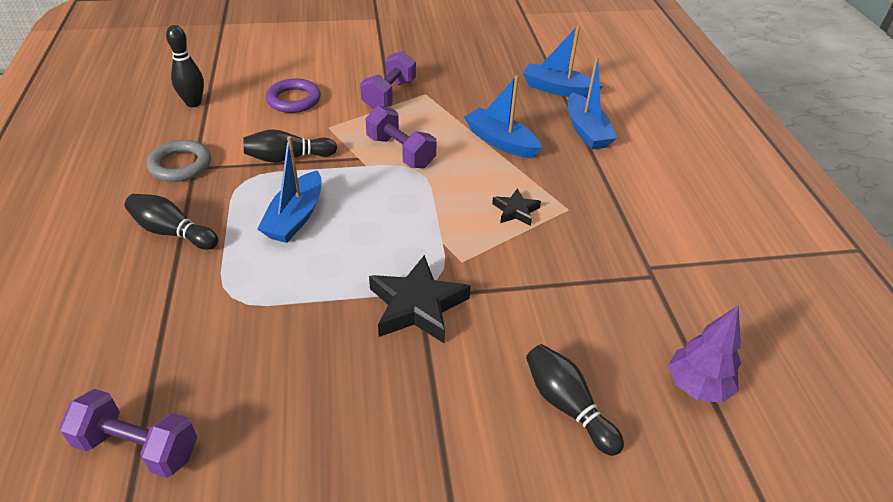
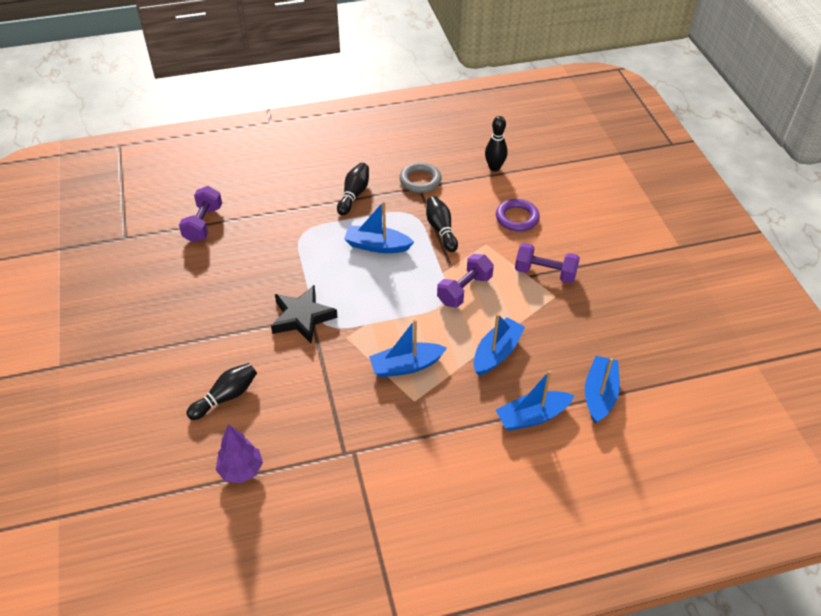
camera: 85 degrees right, 5 degrees up
black star [492,188,541,226] -> blue boat [369,319,447,378]

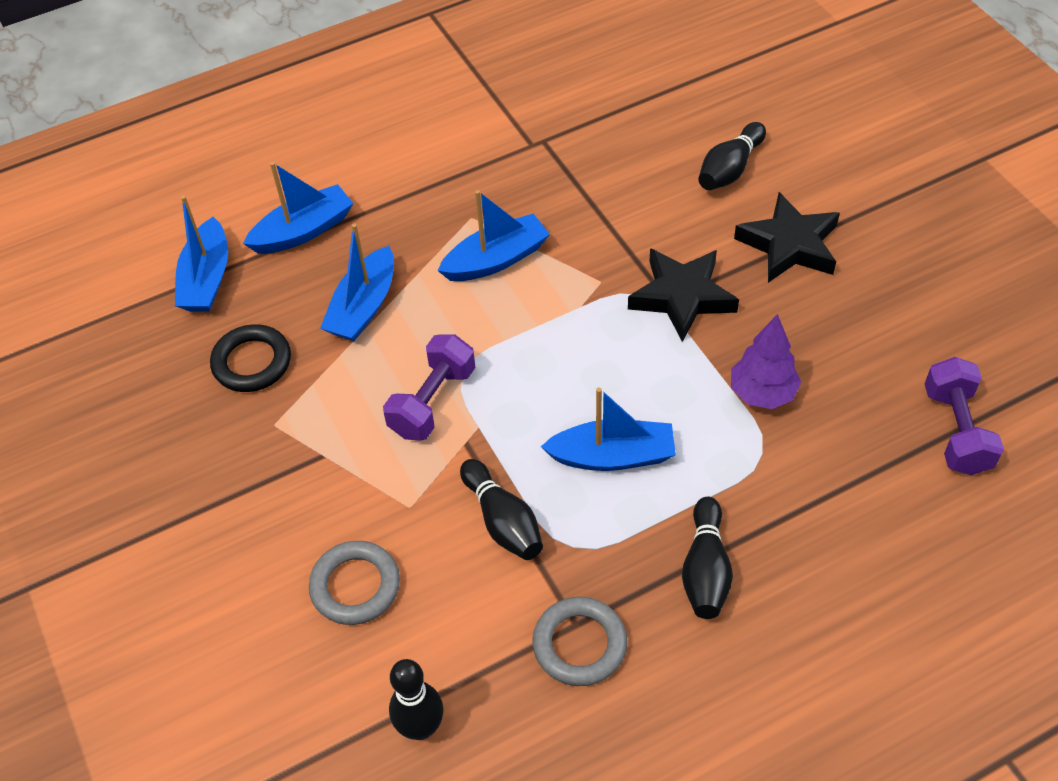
camera: 170 degrees right, 5 degrees up
purple tree [216,424,263,483] -> purple tree moved to [731,314,801,409]
purple ring [496,199,540,232] -> grey ring [309,541,400,625]
purple dumbbell [515,243,580,283] -> none
none -> black ring [210,324,291,392]
none -> black star [734,192,840,283]

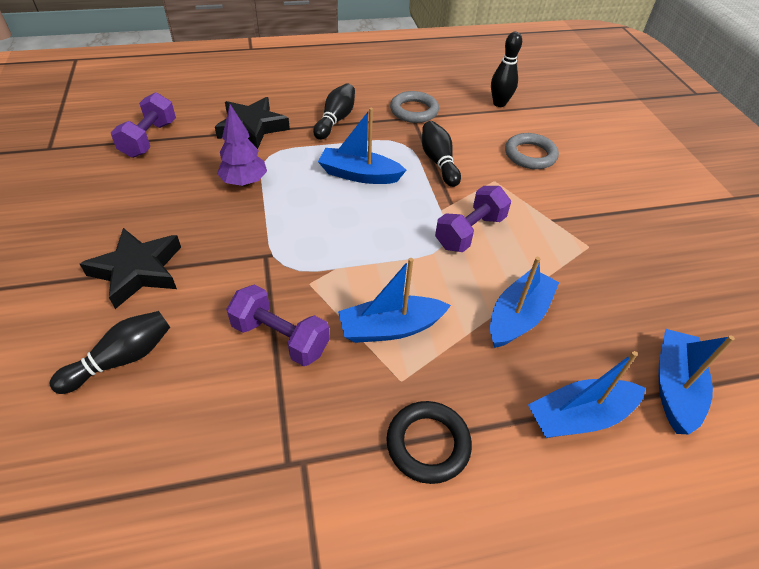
camera: 170 degrees left, 5 degrees down
black ring [210,324,291,392] -> black ring moved to [386,401,472,484]
black star [628,248,739,342] -> black star moved to [215,97,290,149]
none -> purple dumbbell [226,284,330,366]

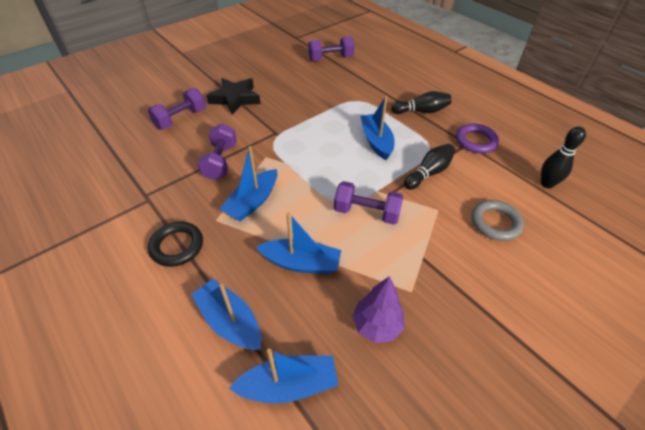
camera: 65 degrees right, 0 degrees up
black bowling pin [49,311,170,394] -> purple dumbbell [148,88,206,130]
black star [215,97,290,149] -> none
purple tree [217,104,267,187] -> purple tree moved to [352,276,405,343]
blue boat [338,258,451,343] -> blue boat turned 105 degrees counterclockwise [220,146,277,221]
grey ring [390,91,439,123] -> purple ring [456,124,499,153]

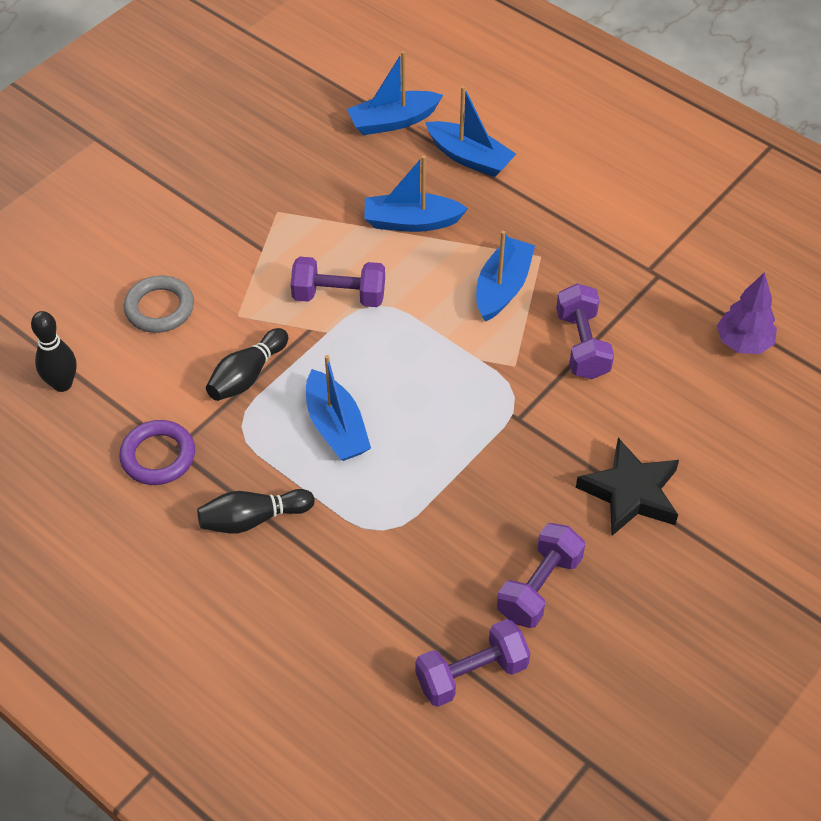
camera: 170 degrees right, 5 degrees up
purple dumbbell [148,88,206,130] -> purple dumbbell moved to [497,523,585,628]
black ring [148,222,203,267] -> none
purple tree [352,276,405,343] -> purple tree moved to [717,272,777,354]

